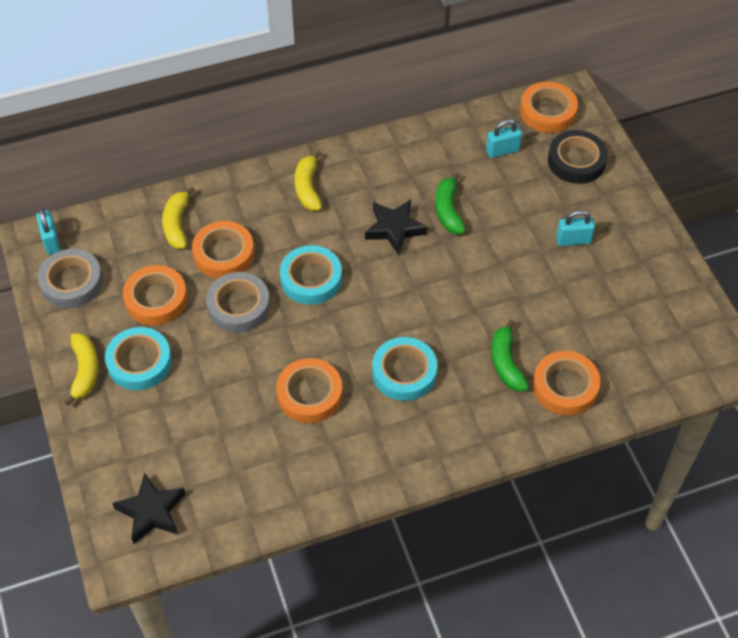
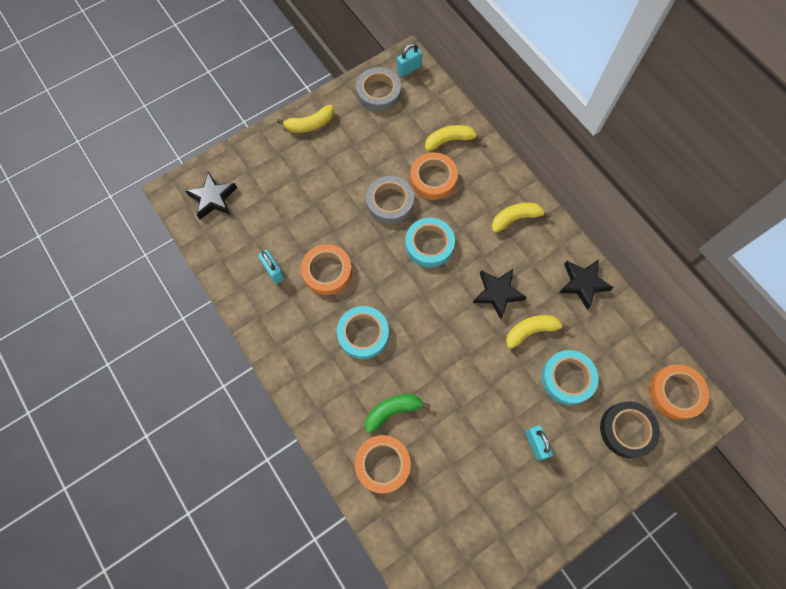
camera: 75 degrees right, 15 degrees up
turquoise tape [105,327,172,390] -> turquoise tape moved to [542,350,598,405]
orange tape [123,265,188,326] -> none
green banana [435,172,466,234] -> yellow banana [506,315,570,349]
turquoise padlock [486,119,522,158] -> turquoise padlock moved to [258,250,285,284]
none -> black star [559,259,614,310]

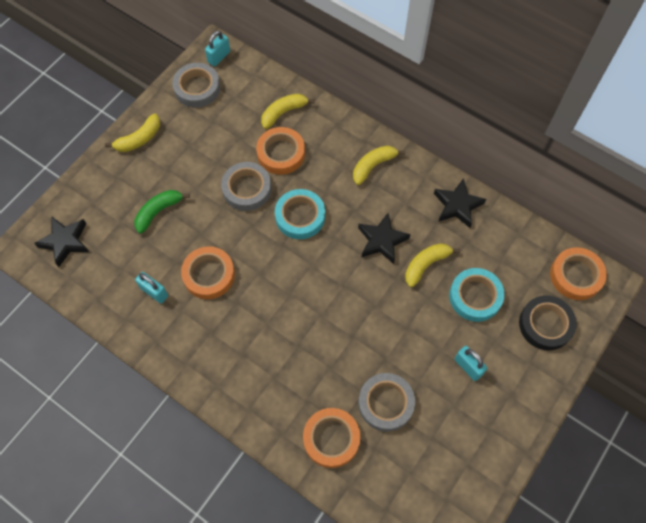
camera: 20 degrees left, 5 degrees down
turquoise tape [337,306,389,359] -> none
green banana [365,394,430,433] -> green banana moved to [134,190,190,234]
none -> grey tape [358,373,415,431]

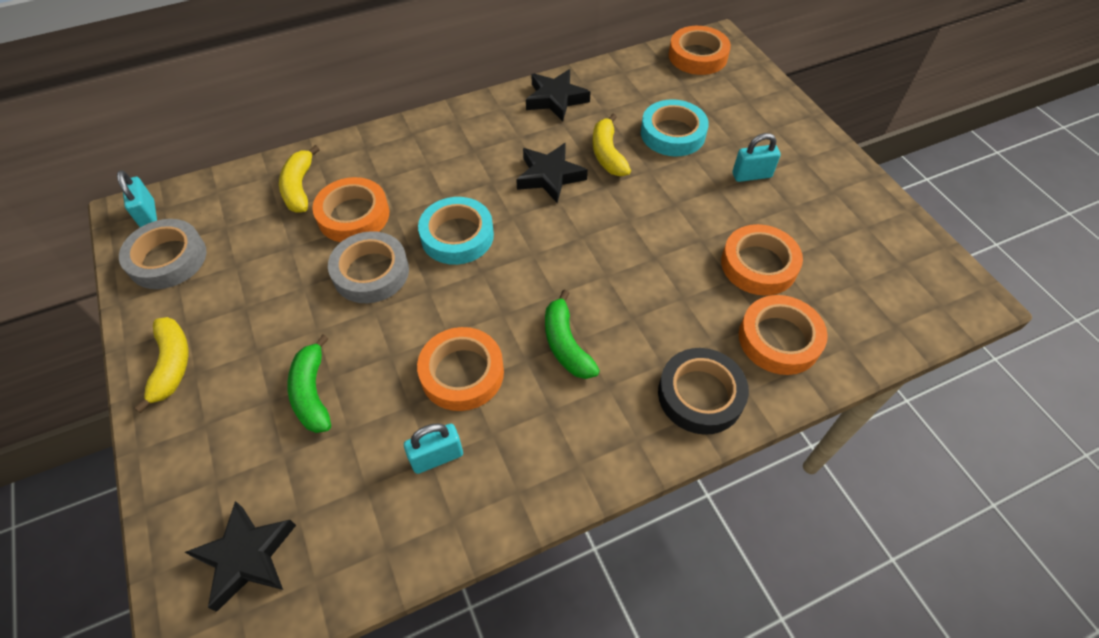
camera: 60 degrees left, 10 degrees down
yellow banana [353,145,405,185] -> none
grey tape [358,373,415,431] -> orange tape [721,224,803,296]
black tape [519,295,577,350] -> black tape moved to [658,348,749,435]
none -> green banana [545,290,600,379]

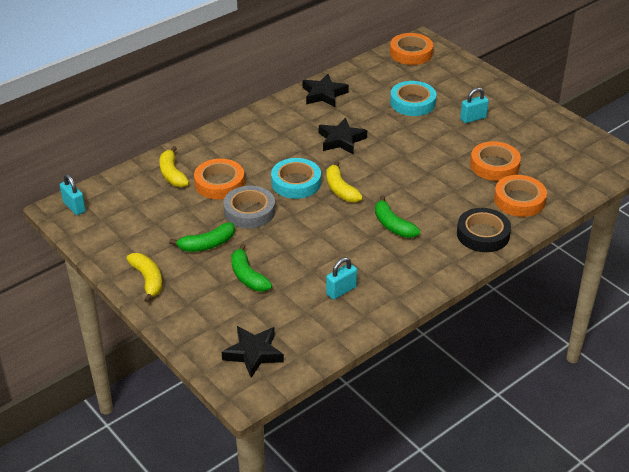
camera: 15 degrees left, 15 degrees down
grey tape [119,219,206,289] -> none
orange tape [417,327,504,411] -> none
yellow banana [592,113,631,176] -> yellow banana moved to [326,161,363,202]
none -> green banana [169,222,235,252]

